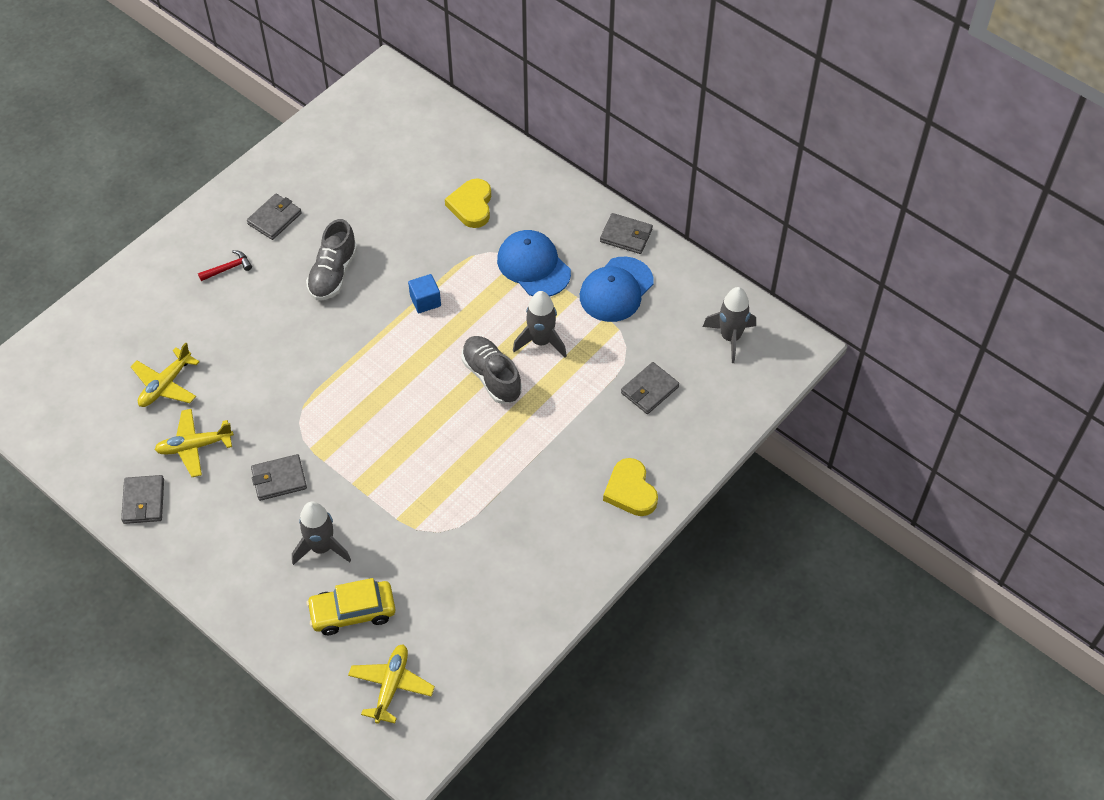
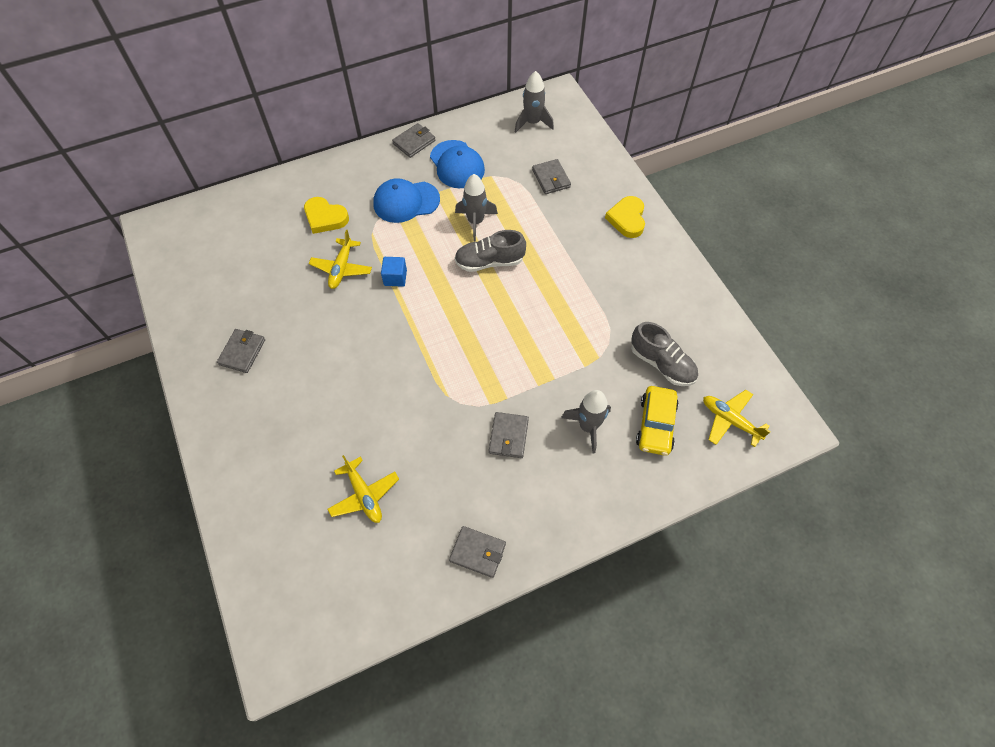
camera: 65 degrees left, 5 degrees up
yellow plane [154,409,234,477] -> yellow plane moved to [309,230,372,289]
red hammer [198,250,252,281] -> none
grey wallet [247,194,302,240] -> grey wallet turned 45 degrees clockwise [217,329,265,373]
grey shoe [306,219,357,300] -> grey shoe moved to [631,322,698,386]
yellow heart [603,458,658,516] -> yellow heart turned 90 degrees clockwise [605,196,645,238]

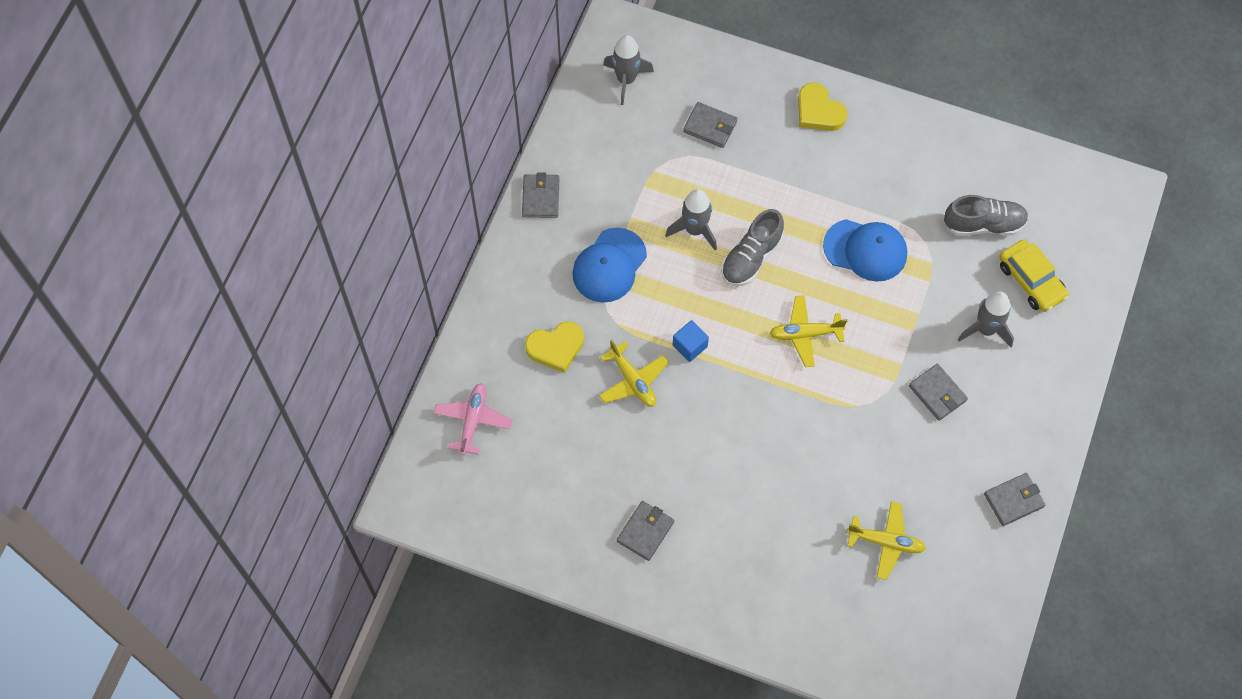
camera: 45 degrees left, 5 degrees up
grey wallet [217,329,265,373] -> grey wallet turned 60 degrees clockwise [617,501,674,561]
blue cap [430,140,485,188] -> blue cap moved to [823,219,907,282]
yellow plane [703,390,771,447] -> yellow plane moved to [769,295,847,367]
none -> pink plane [434,383,513,455]

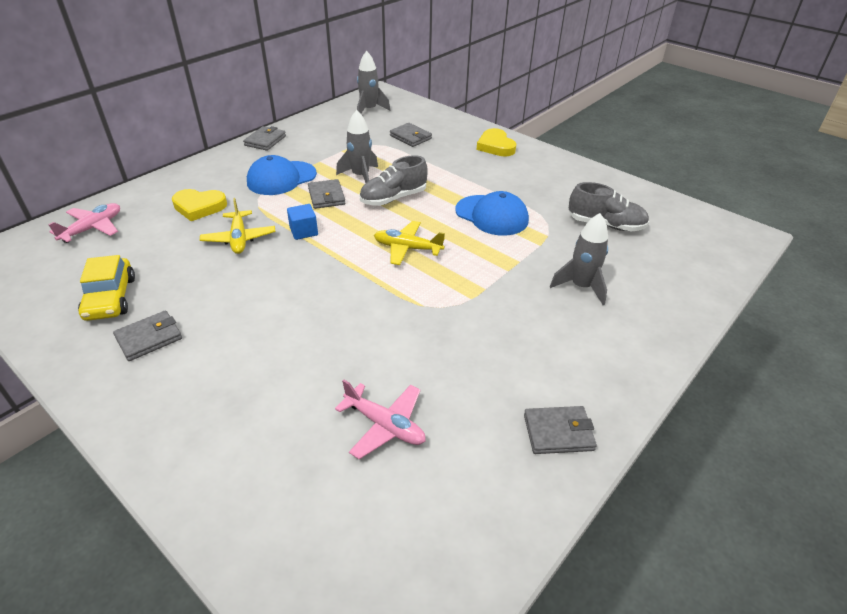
camera: 20 degrees right, 25 degrees down
yellow plane [847,501,926,580] -> pink plane [335,380,426,459]
grey wallet [909,364,968,421] -> grey wallet moved to [308,179,345,209]
yellow car [999,240,1069,312] -> yellow car moved to [78,255,135,321]

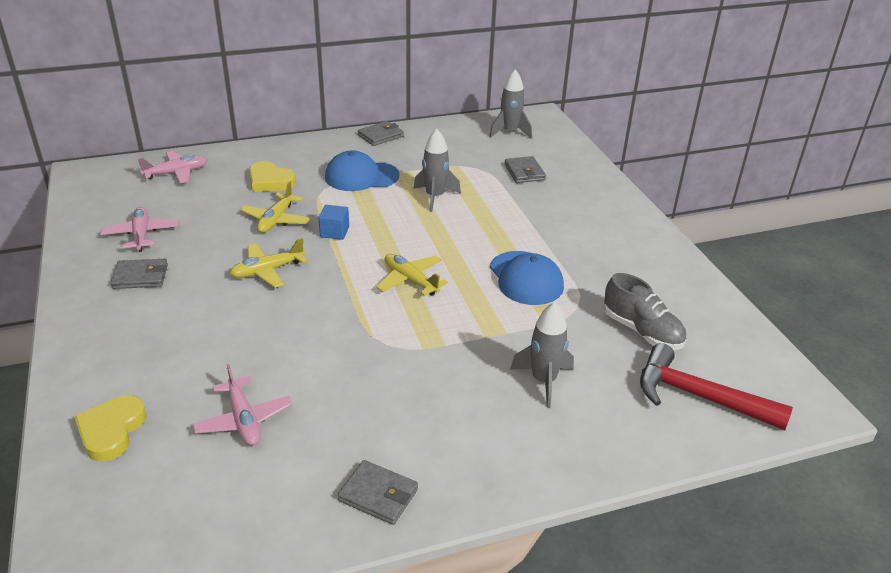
camera: 30 degrees right, 5 degrees down
yellow car [78,255,135,321] -> pink plane [100,207,179,252]
grey wallet [308,179,345,209] -> none
grey shoe [359,155,428,206] -> none
yellow heart [477,128,516,157] -> yellow heart moved to [74,395,147,461]
none -> yellow plane [230,238,307,288]
none -> red hammer [640,343,793,430]

